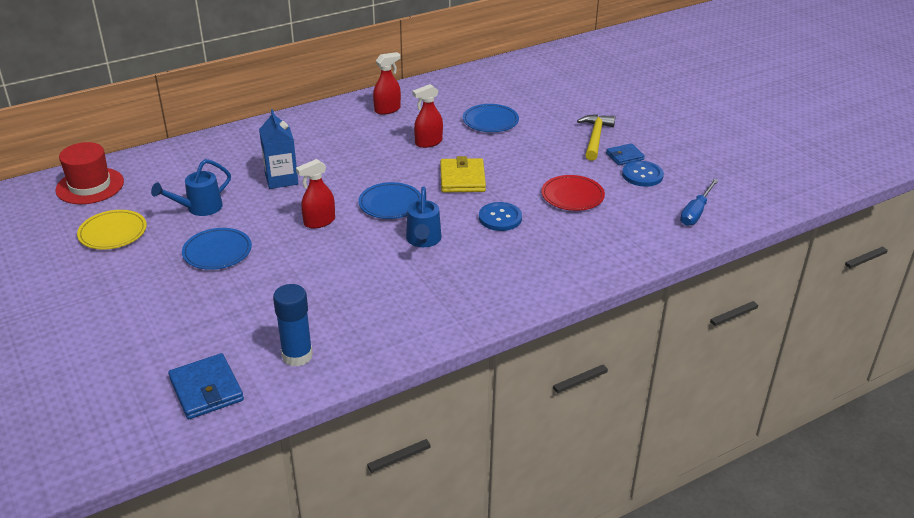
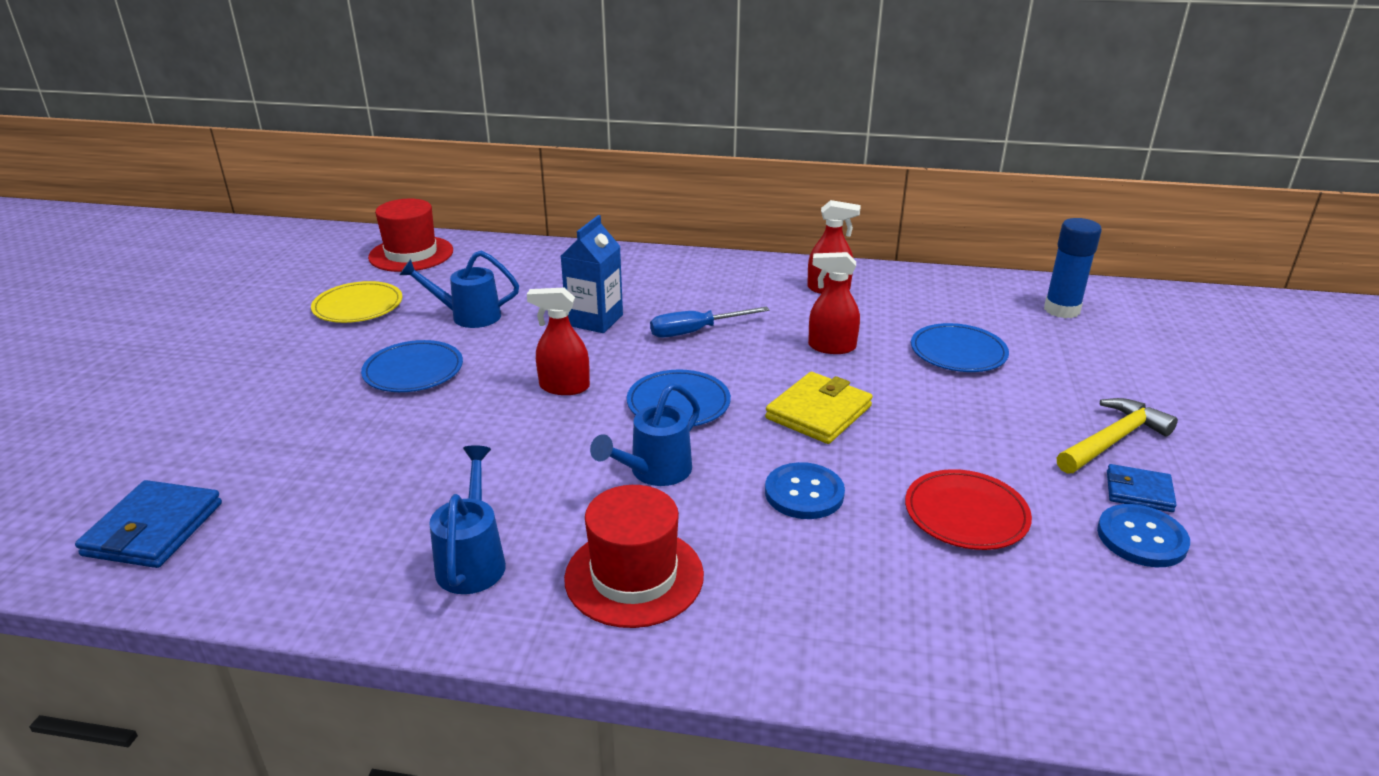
camera: 40 degrees right, 5 degrees down
blue glue stick [273,284,313,366] -> blue glue stick moved to [1044,218,1102,318]
blue screwdriver [680,179,718,226] -> blue screwdriver moved to [650,306,770,338]
none -> blue watering can [429,445,506,594]
none -> red hat [564,485,704,628]

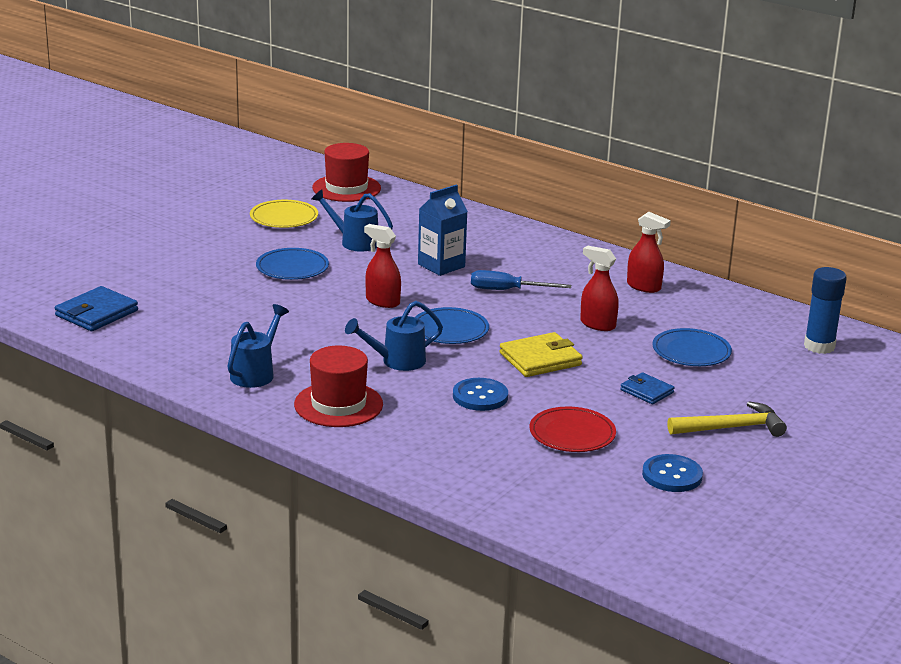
camera: 25 degrees right, 5 degrees down
blue wallet [1107,464,1177,512] -> blue wallet moved to [620,372,675,404]

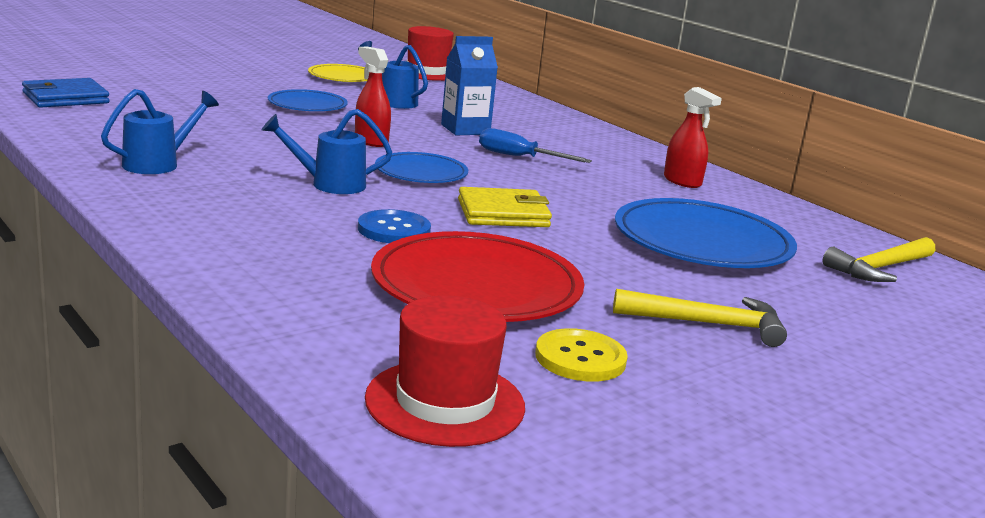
camera: 15 degrees right, 5 degrees down
red hat [294,346,383,427] -> red hat moved to [365,295,525,447]
red plate [530,406,616,452] -> red plate [371,231,584,322], size x1.75
red spray bottle [580,245,619,331] -> none
blue wallet [620,372,675,404] -> none
blue button [642,454,703,492] -> yellow button [535,328,628,382]
blue plate [652,328,732,366] -> blue plate [615,198,797,268], size x1.75
blue glue stick [804,267,847,354] -> yellow hammer [823,237,935,282]

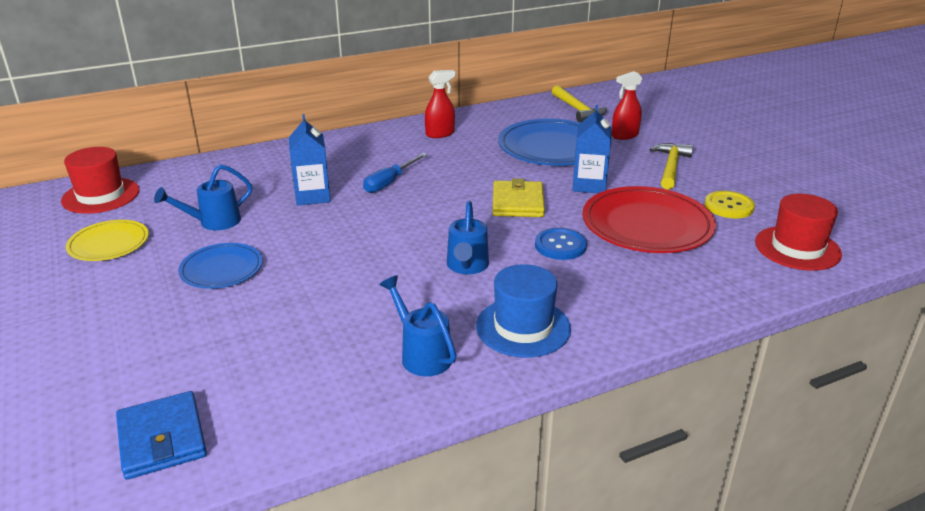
camera: 75 degrees left, 10 degrees up
red spray bottle [355,46,391,147] -> red spray bottle moved to [611,71,642,140]
blue plate [375,152,468,183] -> none
none -> blue hat [476,264,571,358]
none -> blue carton [572,105,612,193]

